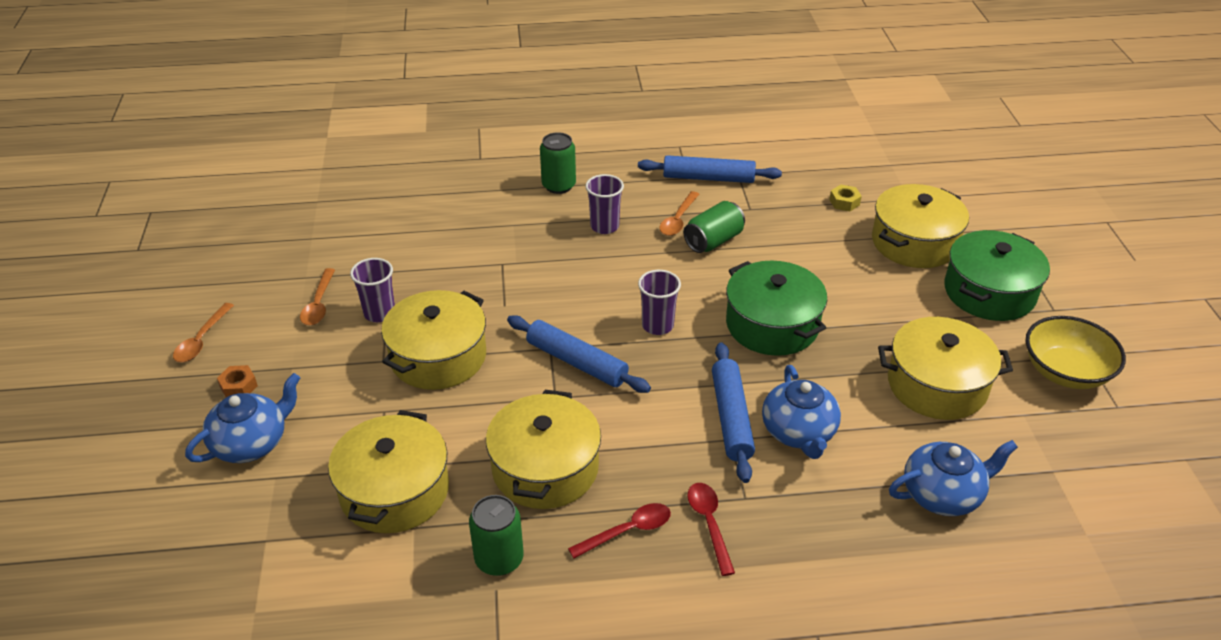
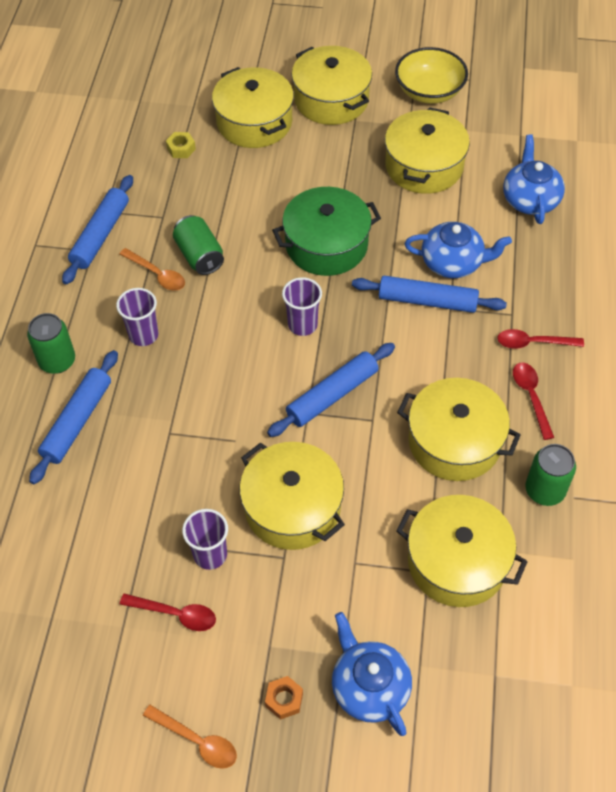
camera: 75 degrees left, 15 degrees up
orange spoon [300,268,335,325] -> red spoon [120,593,216,631]
green pot [944,230,1050,321] -> yellow pot [292,46,372,125]
none -> blue rolling pin [29,350,118,484]

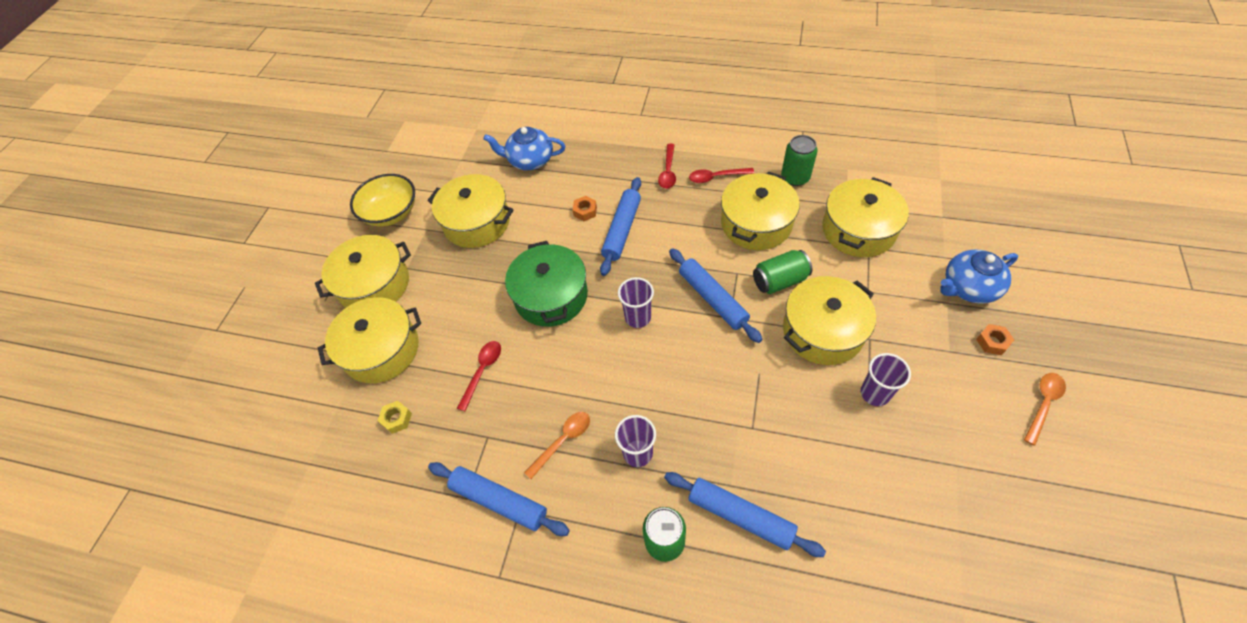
camera: 80 degrees left, 0 degrees up
red spoon [120,593,216,631] -> red spoon moved to [457,341,501,411]
green can [173,215,224,275] -> green can moved to [753,250,812,294]
blue teapot [405,222,512,278] -> orange nut [573,196,597,221]

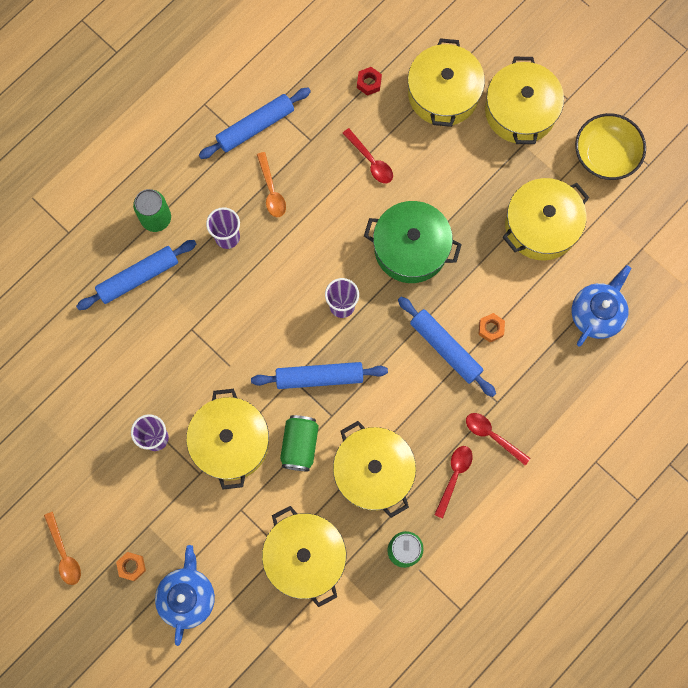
camera: 115 degrees right, 20 degrees up
yellow nut [378,401,412,434] -> red nut [357,67,382,96]

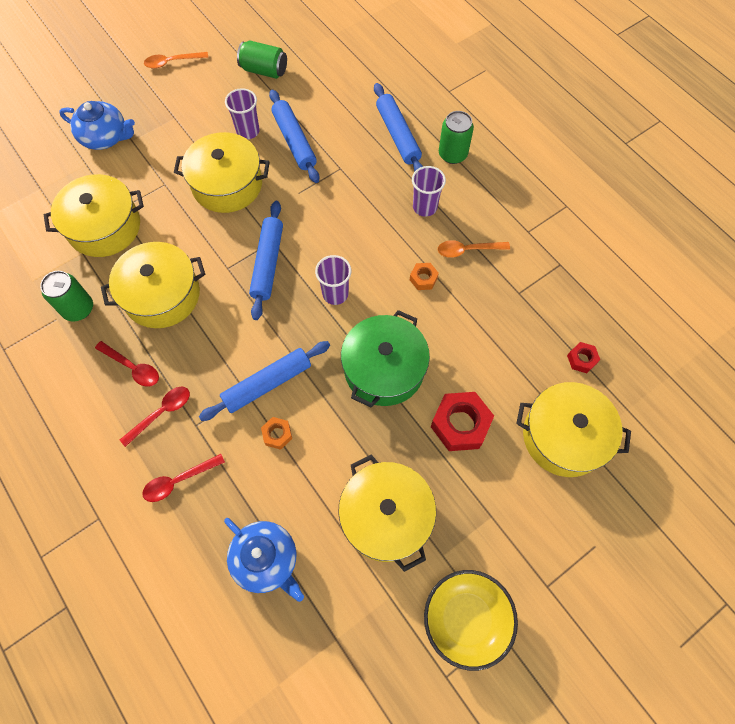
camera: 100 degrees right, 10 degrees down
orange nut [116,552,146,581] -> orange nut moved to [410,263,439,290]
blue rolling pin [199,88,311,159] -> blue rolling pin moved to [269,89,319,183]
green can [280,415,319,471] -> green can moved to [237,41,287,79]
red spoon [343,128,393,184] -> red spoon moved to [142,454,225,502]
yellow pot [485,57,564,144] -> none
none -> red nut [431,392,494,451]

